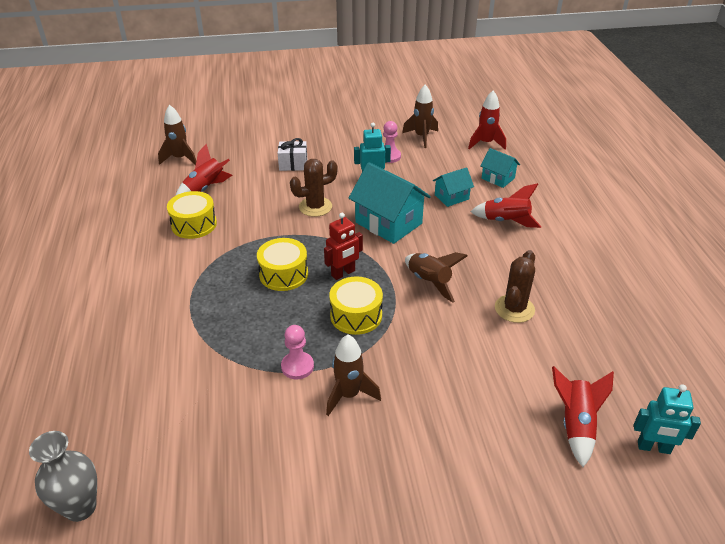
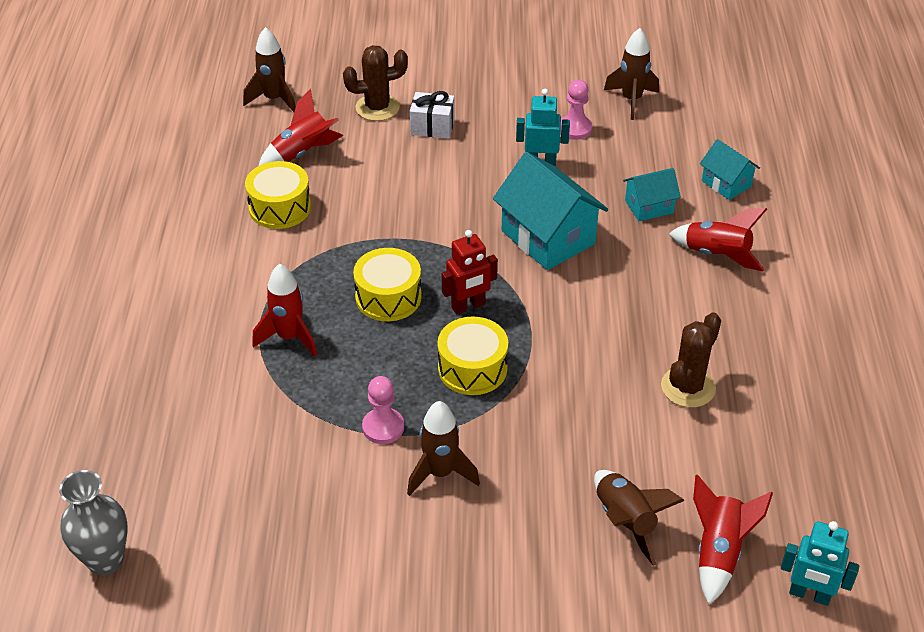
camera: 10 degrees right, 5 degrees up
brown cactus [290,159,338,217] -> brown cactus moved to [343,45,408,121]
brown rocket [405,252,468,303] -> brown rocket moved to [594,470,685,566]
red rocket [468,90,506,150] -> red rocket moved to [252,264,317,357]

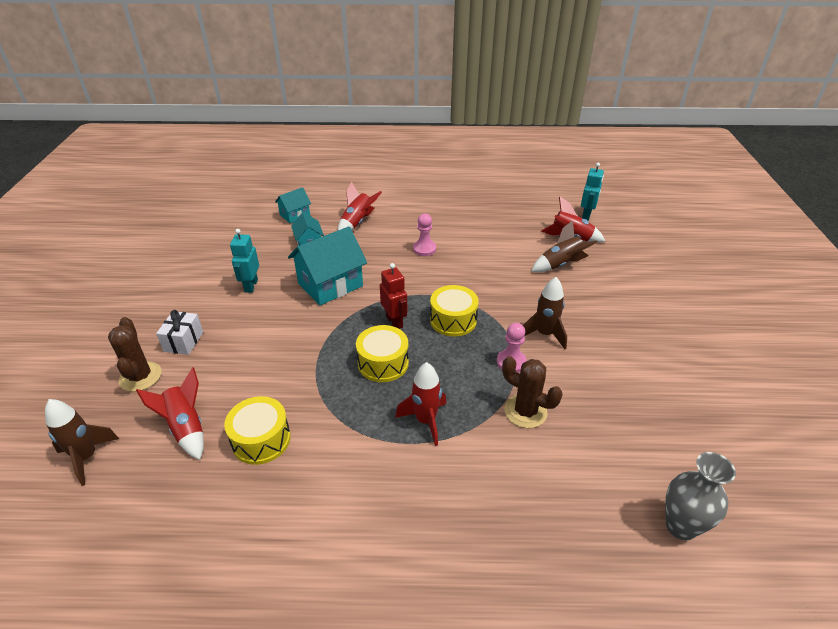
camera: 90 degrees left, 5 degrees down
pink pawn [560,80,592,140] -> pink pawn moved to [413,214,436,256]
brown rocket [604,28,659,120] -> none
brown cactus [661,312,721,408] -> brown cactus moved to [502,356,563,428]

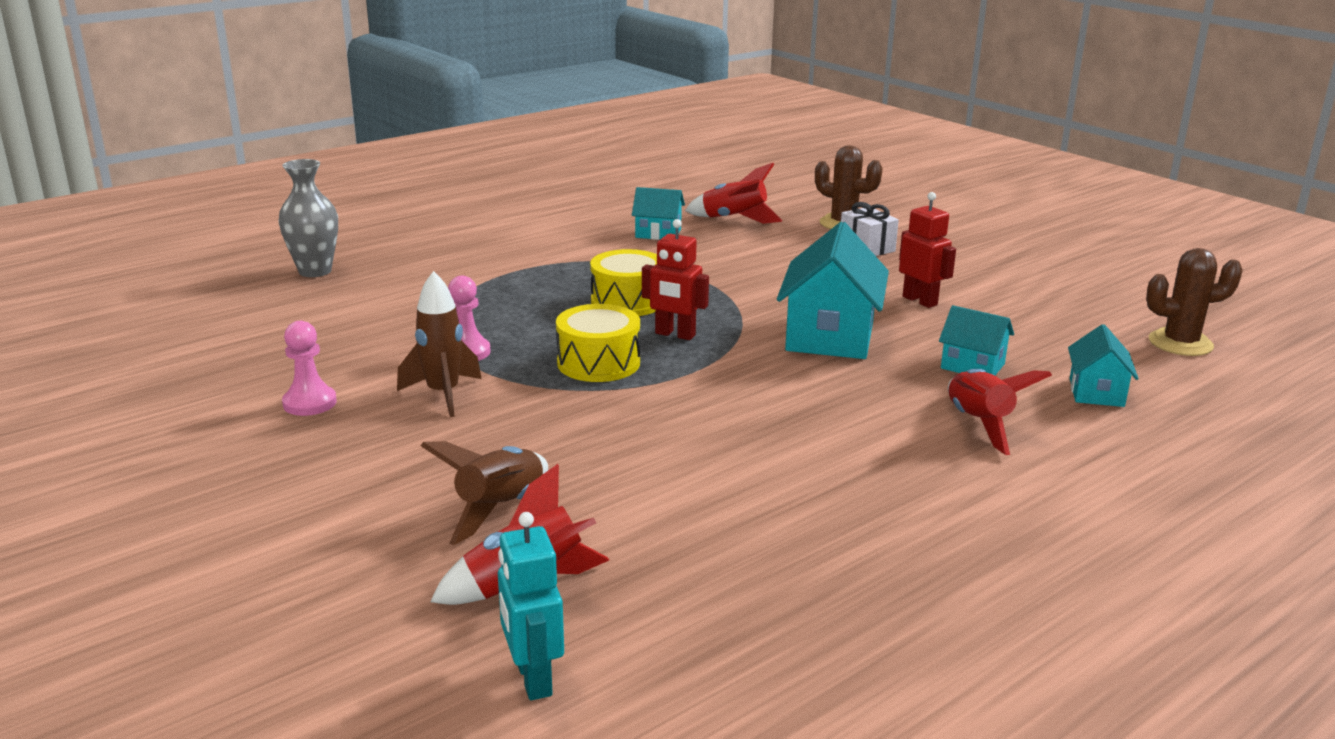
camera: 140 degrees right, 15 degrees down
brown rocket [45,399,119,486] -> none
yellow drum [224,396,291,465] -> turquoise house [632,187,685,240]
turquoise robot [230,229,259,293] -> red robot [899,192,956,308]
red rocket [395,362,446,446] -> none
pink pawn [413,214,436,256] -> pink pawn moved to [282,321,337,416]
brown cactus [502,356,563,428] -> brown cactus moved to [1146,248,1243,356]
grey vase [665,452,736,540] -> grey vase moved to [278,159,338,277]

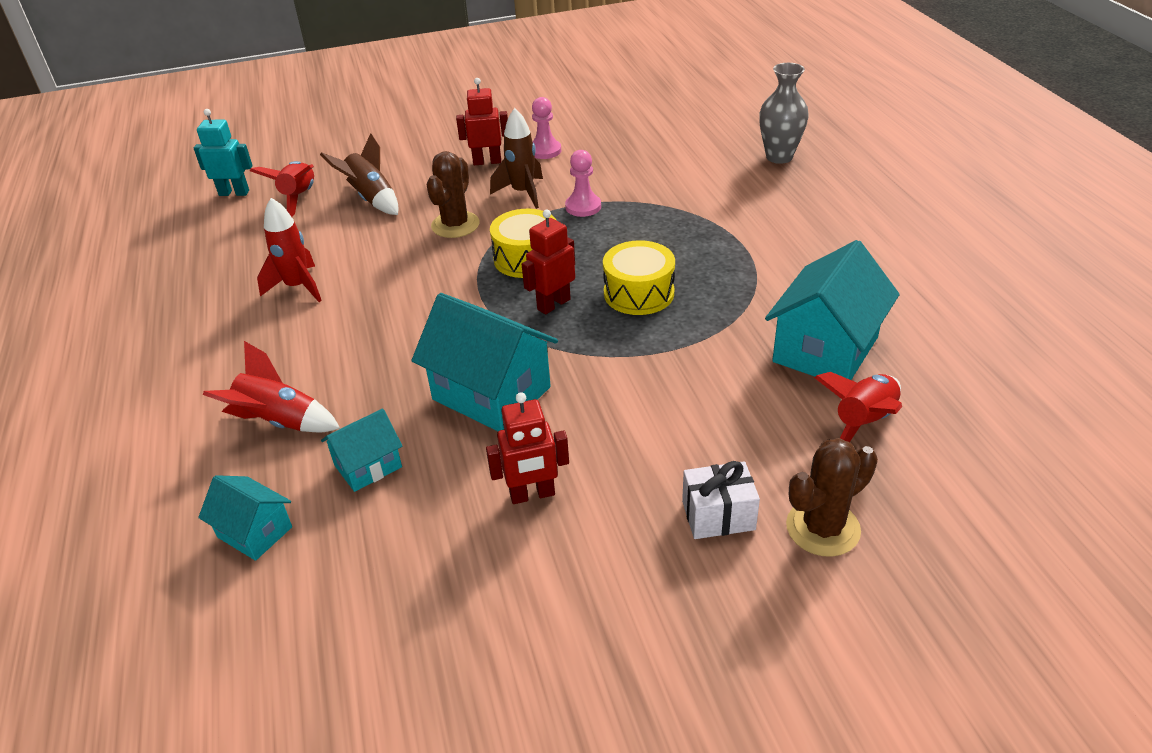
camera: 115 degrees right, 15 degrees up
turquoise house [632,187,685,240] -> turquoise house [765,240,900,380], size x1.84
brown cactus [1146,248,1243,356] -> brown cactus moved to [427,151,480,238]
none -> red rocket [257,198,322,302]
none -> red robot [456,78,508,165]

